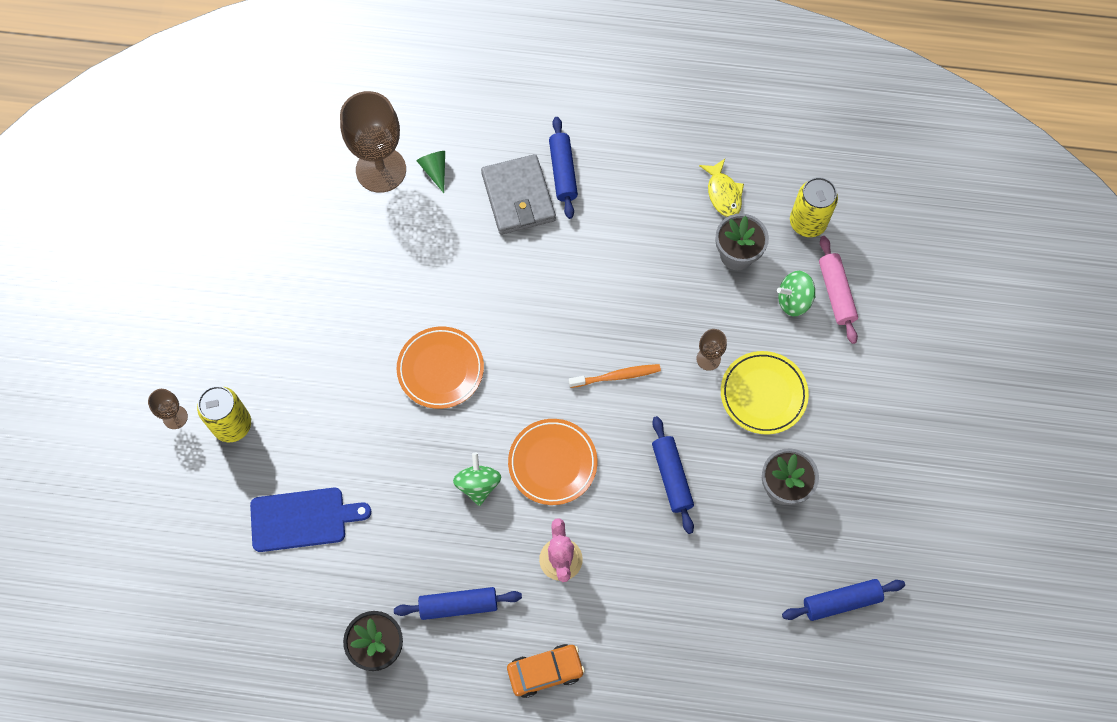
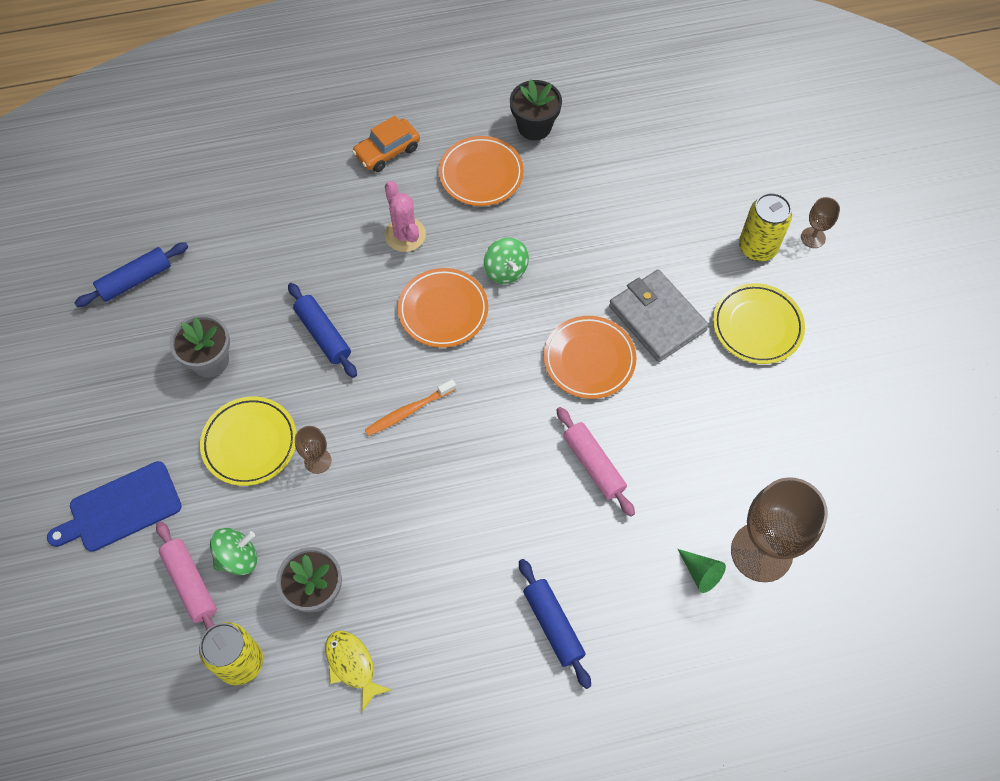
camera: 160 degrees right, 5 degrees down
blue cutting board [250,488,371,552] -> blue cutting board moved to [47,461,182,552]
blue rolling pin [394,587,522,620] -> orange plate [439,136,524,206]
grey wallet [481,154,556,235] -> grey wallet moved to [609,270,709,362]
none -> pink rolling pin [556,407,635,517]
none -> yellow plate [713,283,805,364]

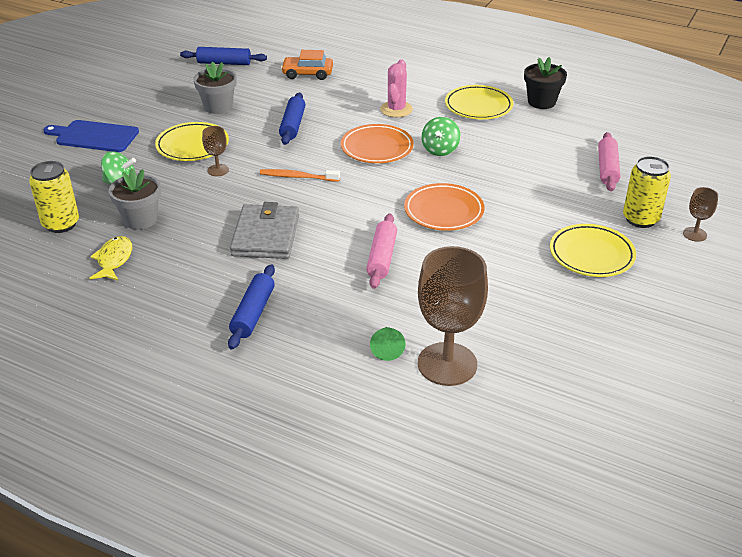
camera: 40 degrees right, 25 degrees down
pink rolling pin [156,521,217,631] -> pink rolling pin moved to [598,132,620,191]
orange car [352,116,420,172] -> orange car moved to [281,50,333,80]
orange plate [439,136,524,206] -> yellow plate [445,85,513,119]
grey wallet [609,270,709,362] -> grey wallet moved to [230,202,299,259]

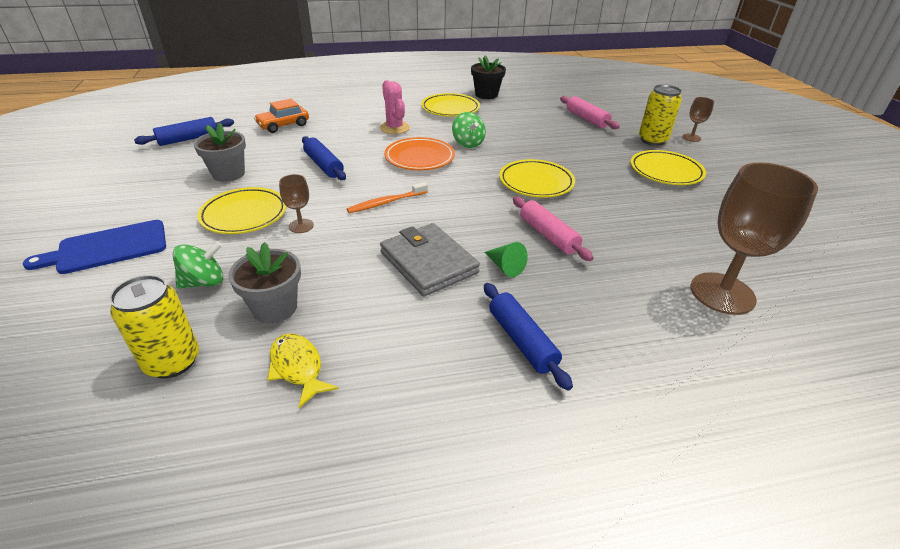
camera: 40 degrees left, 0 degrees up
green cone [370,327,406,361] -> green cone moved to [485,242,528,277]
orange plate [404,183,485,231] -> yellow plate [499,159,575,198]

